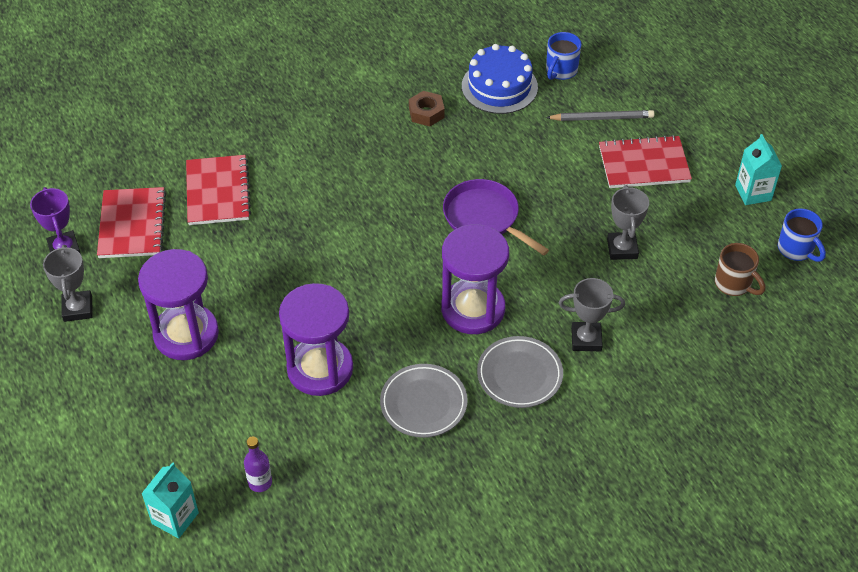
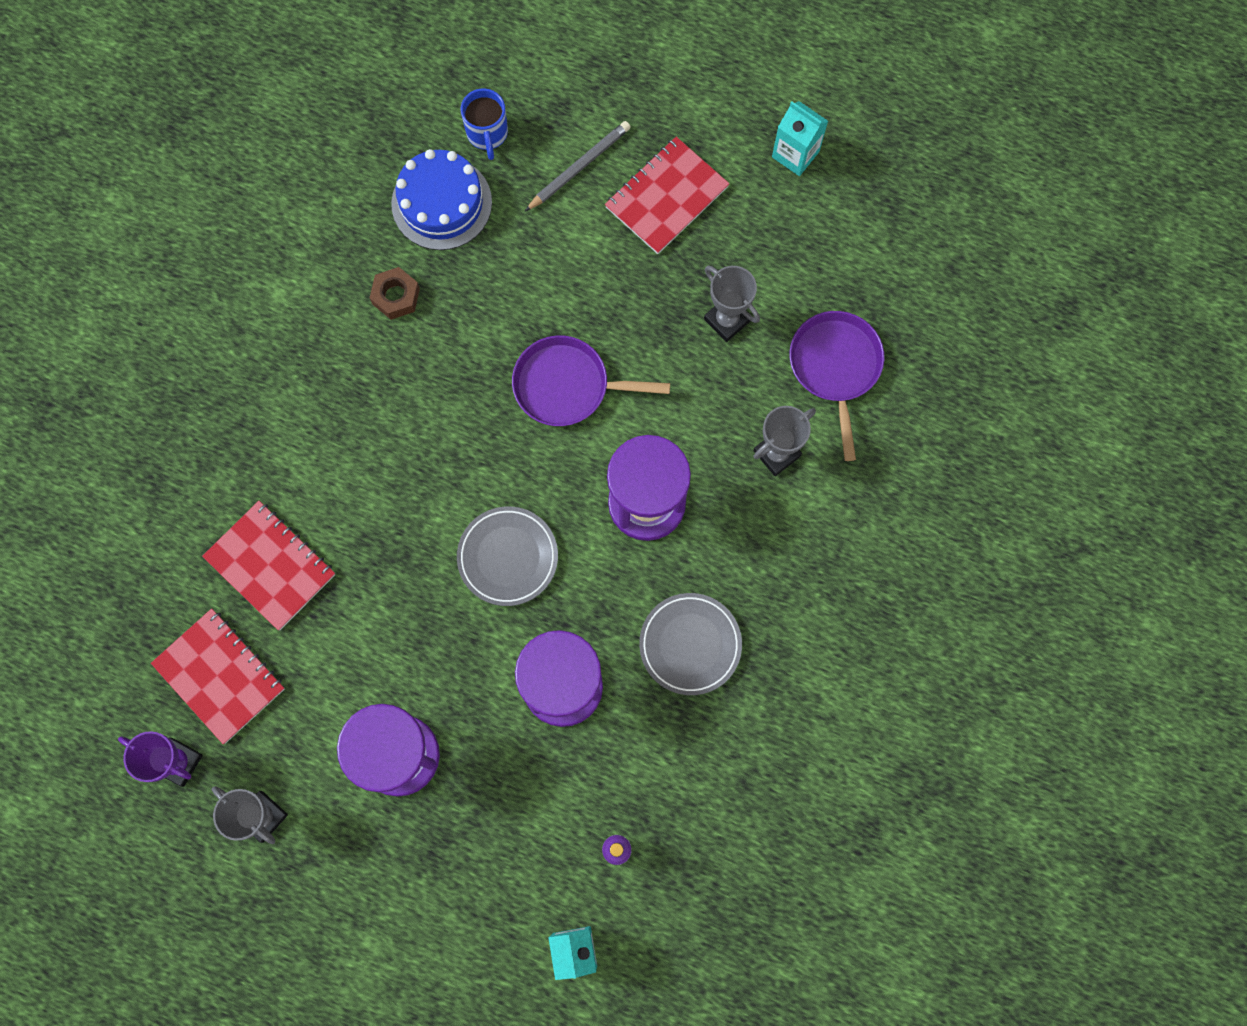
camera: 40 degrees left, 25 degrees up
grey plate [477,336,563,408] -> grey plate moved to [457,506,558,606]
brown mug [715,243,765,296] -> none
blue mug [778,209,826,262] -> none
none -> purple pan [790,311,884,461]

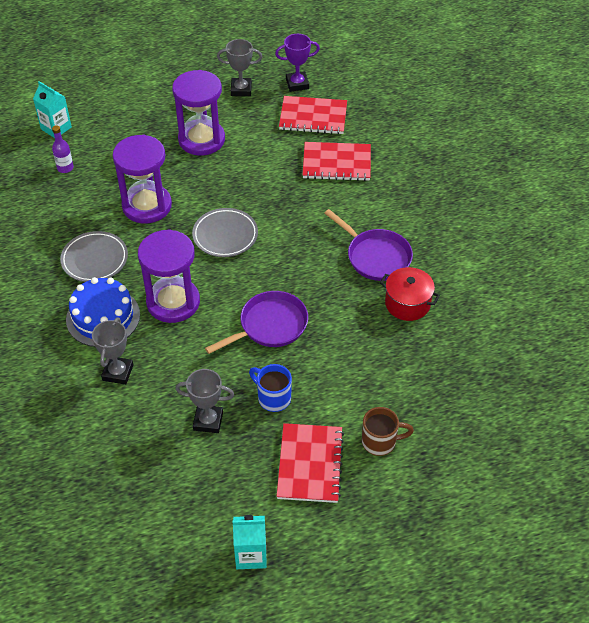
camera: 140 degrees right, 25 degrees down
brown nut [370,267,420,320] -> red pot [380,267,440,321]
blue cake [391,149,492,250] -> blue cake moved to [66,277,140,347]
blue mug [461,88,508,160] -> blue mug moved to [249,364,292,412]
grey pencil [525,121,631,211] -> brown mug [362,407,414,456]
purple pan [790,311,884,461] -> purple pan moved to [324,209,413,281]

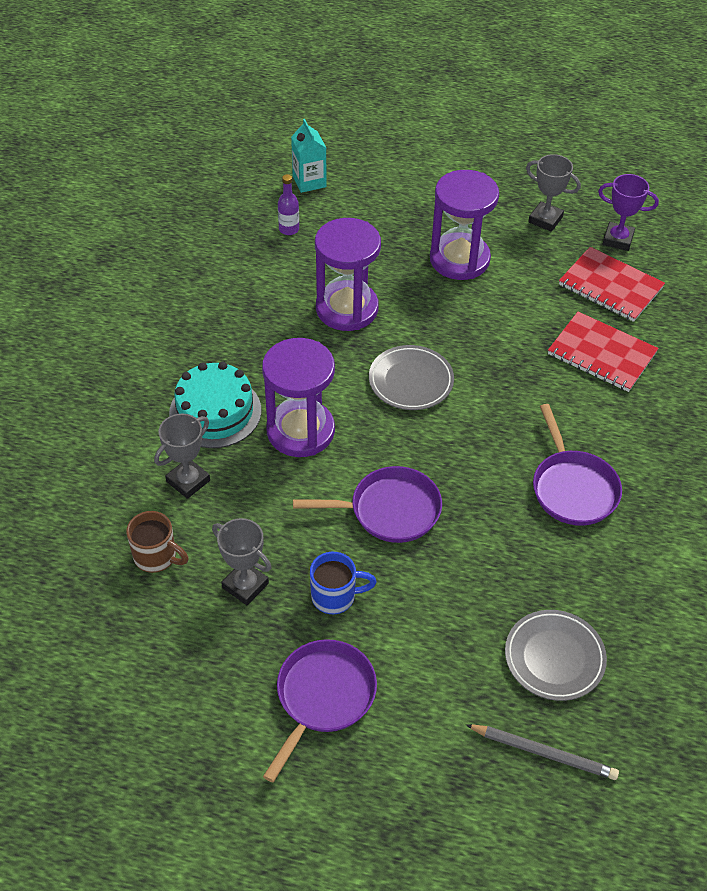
camera: 30 degrees right, 0 degrees up
grey plate [60,231,128,282] -> grey plate moved to [505,610,607,701]
blue cake [66,277,140,347] -> turquoise cake [169,362,261,448]
turquoise carton [233,515,267,569] -> none
blue mug [249,364,292,412] -> blue mug turned 105 degrees clockwise [310,552,377,614]
red notebook [276,423,344,503] -> purple pan [263,639,377,783]
brown mug [362,407,414,456] -> brown mug moved to [126,511,189,573]
red pot [380,267,440,321] -> none
none -> grey pencil [466,724,619,780]

